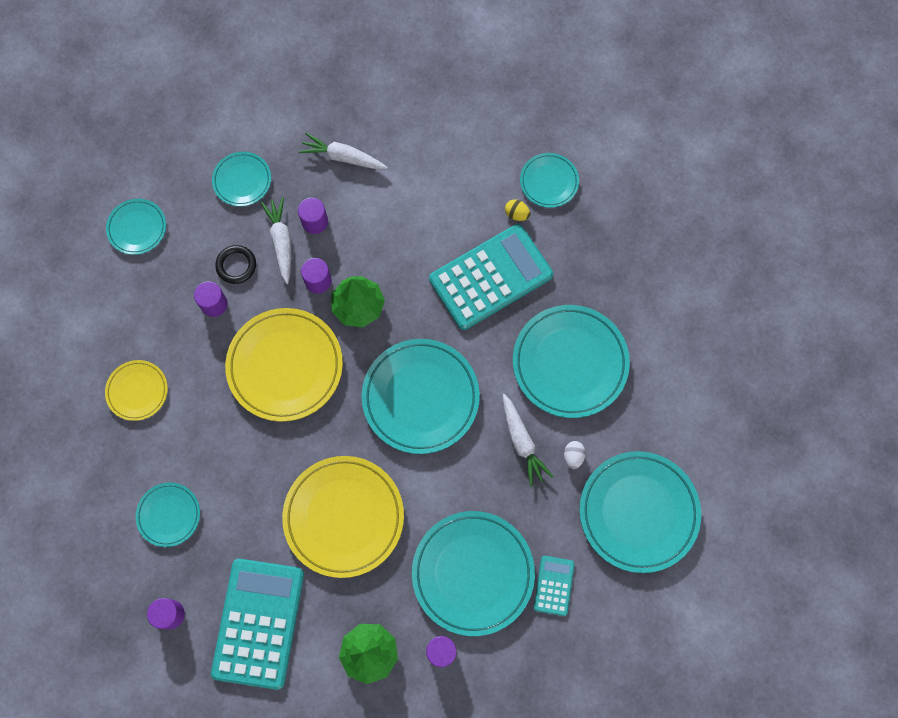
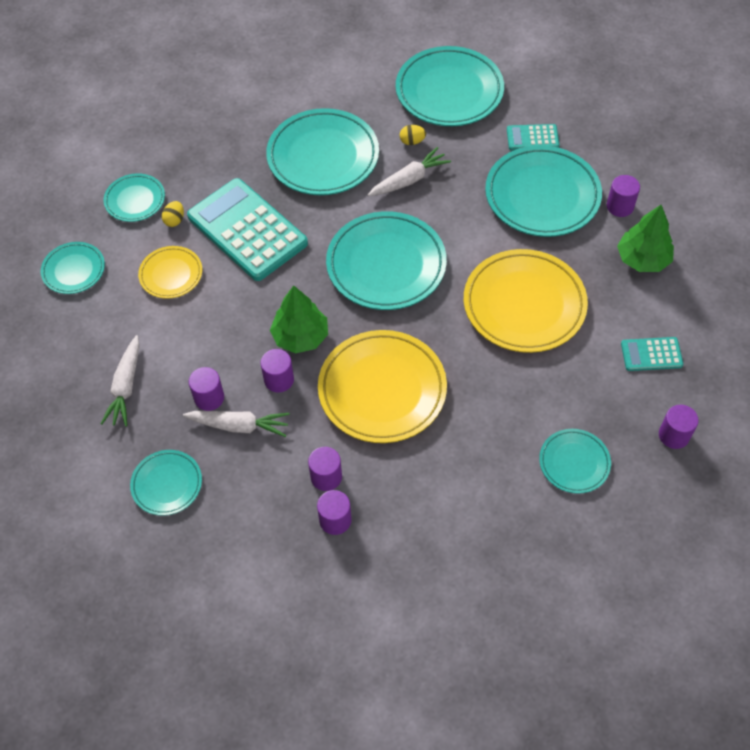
camera: 100 degrees left, 15 degrees down
yellow plate [105,360,168,421] -> yellow plate moved to [138,246,202,299]
turquoise plate [106,199,166,255] -> turquoise plate moved to [41,242,105,294]
turquoise calculator [211,559,304,690] -> turquoise calculator [621,337,683,371], size x0.47
black ring [215,245,256,284] -> none
white carrot [260,197,291,284] -> white carrot turned 150 degrees counterclockwise [183,411,290,437]
white egg [564,441,586,469] -> yellow egg [400,125,426,145]
none -> purple cylinder [317,490,352,535]

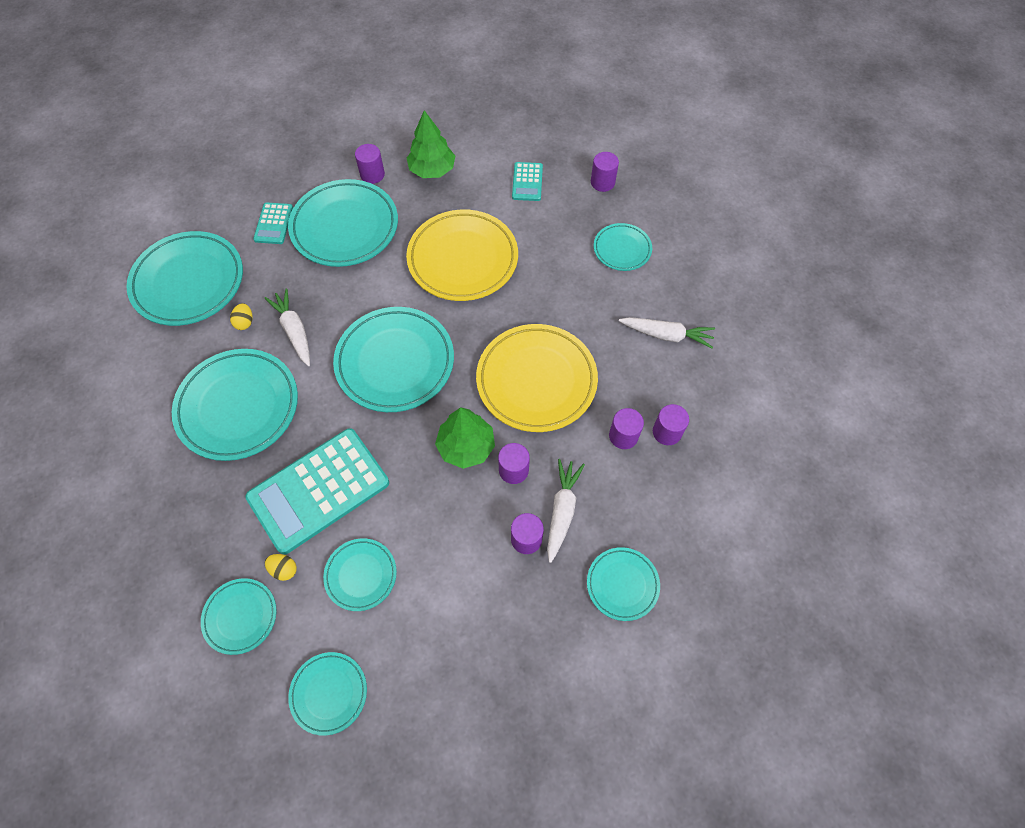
camera: 85 degrees left, 5 degrees up
white carrot [100,335,140,427] -> white carrot moved to [619,317,715,348]
yellow plate [138,246,202,299] -> turquoise plate [323,538,397,611]

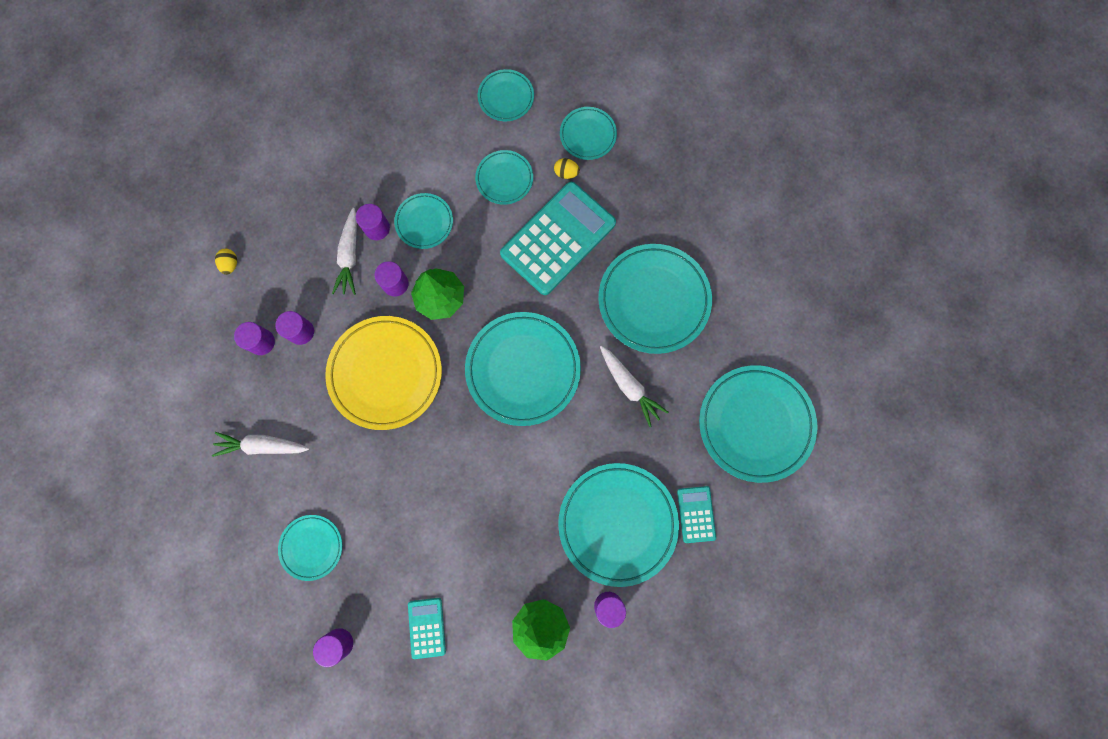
camera: 170 degrees right, 15 degrees up
yellow egg [230,303,253,330] -> yellow egg moved to [215,249,237,275]
yellow plate [406,209,518,301] -> none
turquoise plate [587,547,660,621] -> turquoise plate moved to [394,193,453,249]

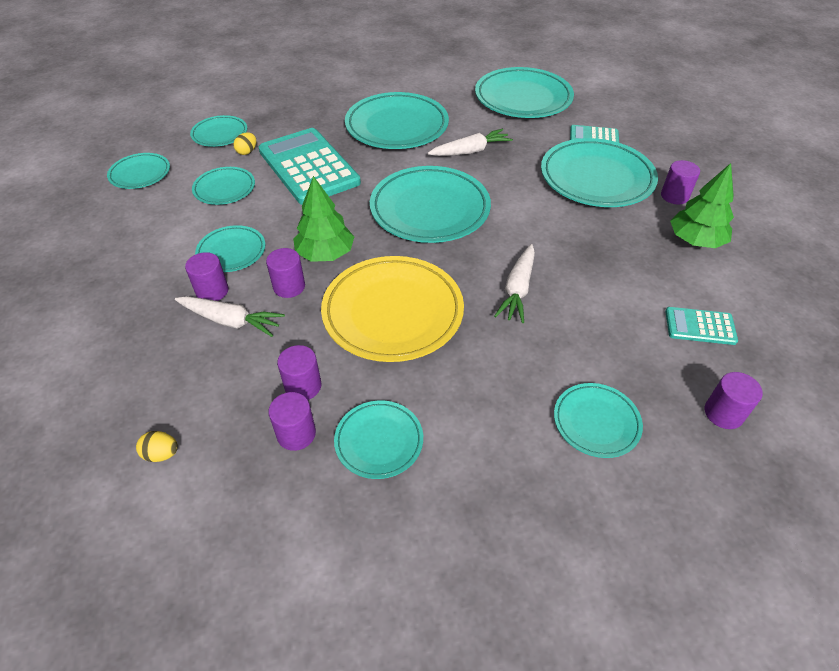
camera: 75 degrees left, 30 degrees down
white carrot [212,432,309,457] -> white carrot moved to [494,244,535,323]
none -> turquoise plate [334,400,423,479]

